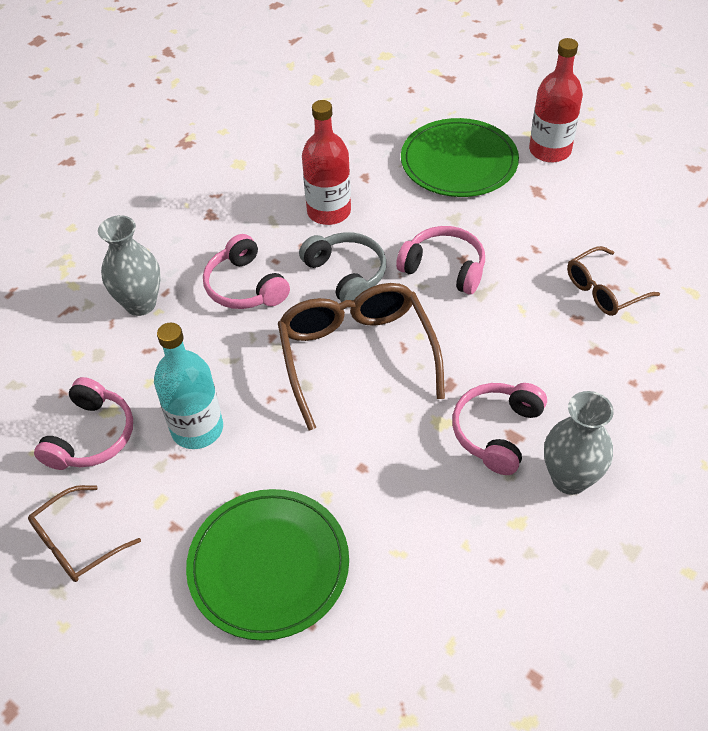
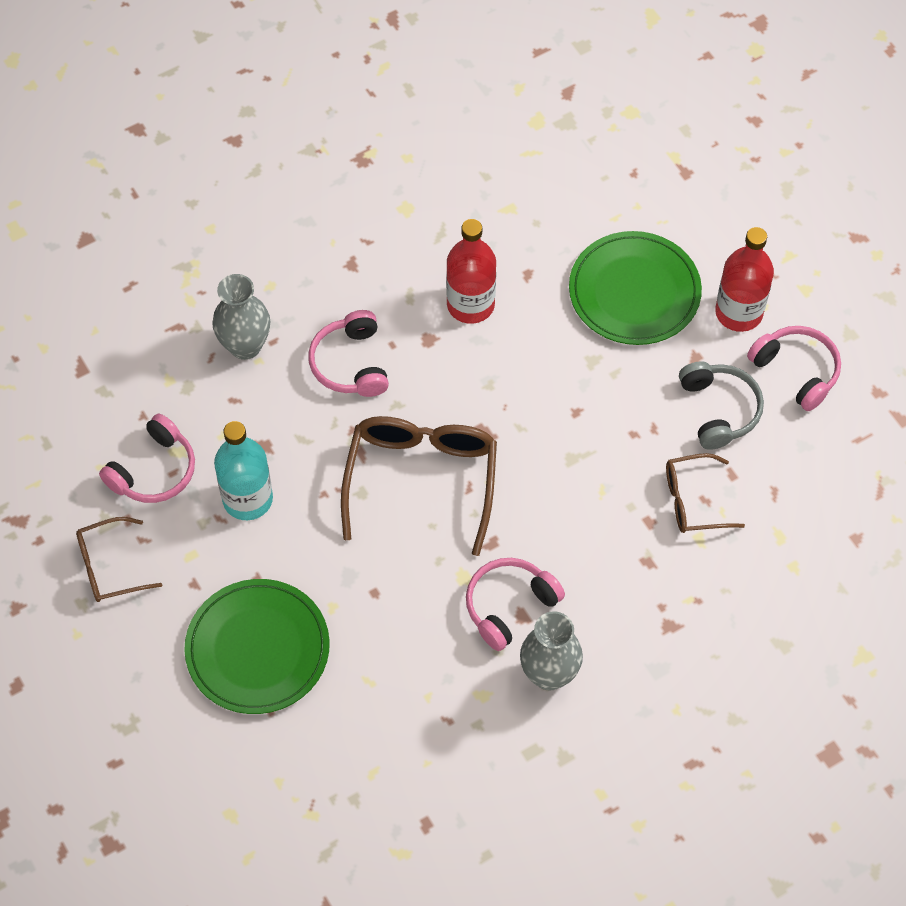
camera: 20 degrees right, 10 degrees up
grey headphones [299,232,386,302] -> grey headphones moved to [679,361,764,450]
pink headphones [396,226,485,295] -> pink headphones moved to [747,326,841,411]

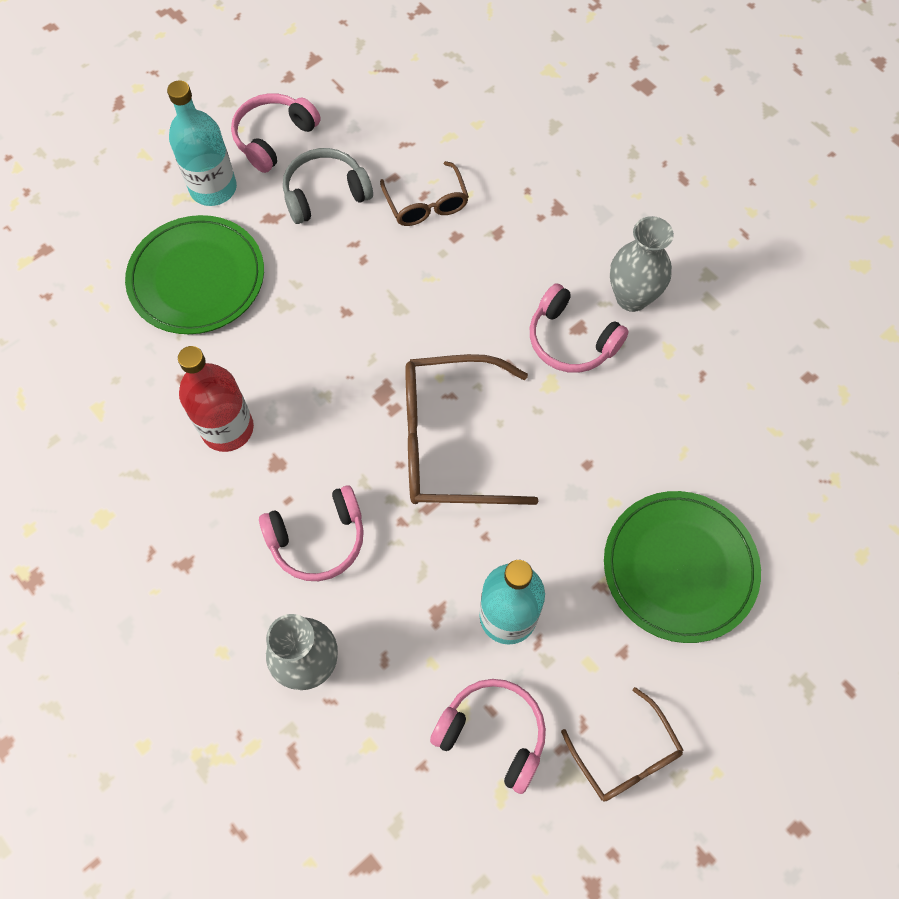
camera: 100 degrees left, 5 degrees up
red bottle [715,227,774,332] -> turquoise bottle [167,80,237,206]

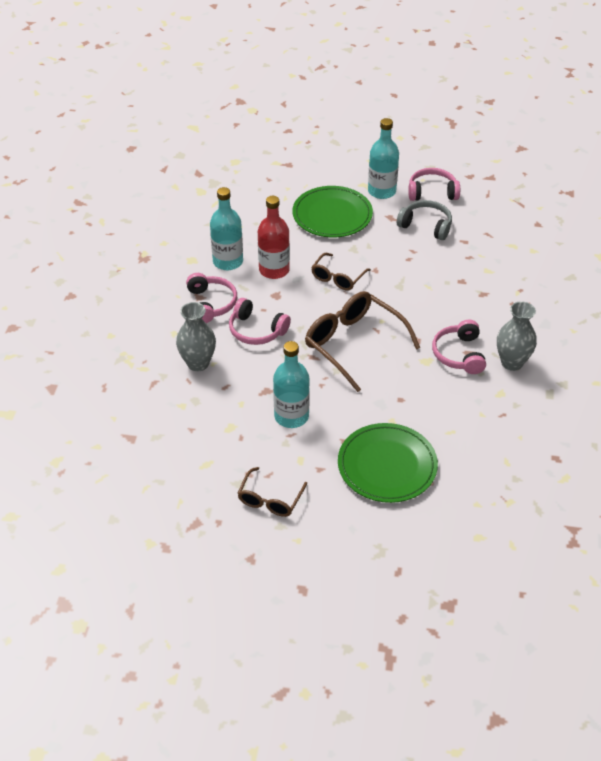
camera: 50 degrees right, 20 degrees down
brown glasses [380,161,469,226] -> brown glasses moved to [311,253,371,291]
pink headphones [430,679,546,794] -> pink headphones moved to [186,273,237,323]
none -> turquoise bottle [210,187,243,270]

